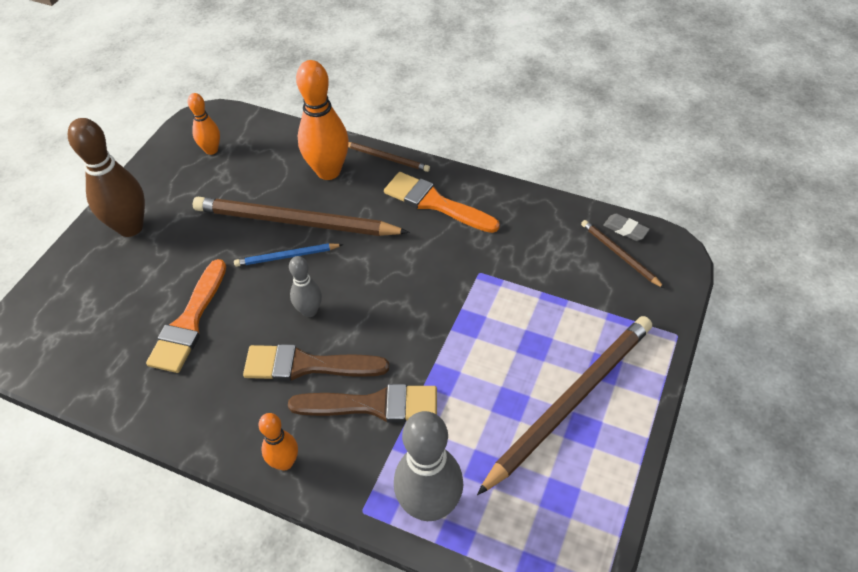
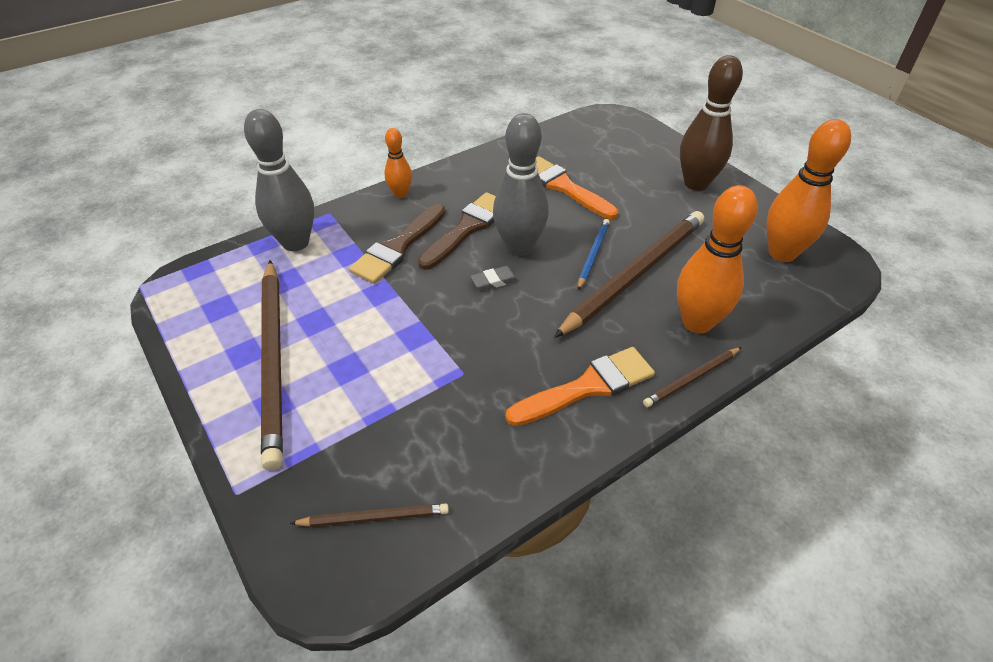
camera: 120 degrees right, 5 degrees down
orange bowling pin [188,93,220,155] -> orange bowling pin [767,119,851,262], size x1.82
grey bowling pin [289,256,322,317] -> grey bowling pin [493,113,549,256], size x1.82
grey eraser [603,213,650,241] -> grey eraser moved to [471,266,519,291]

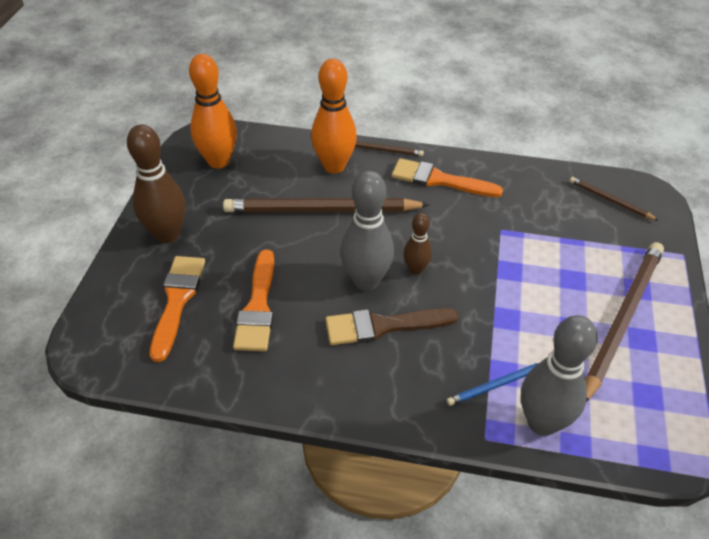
camera: 135 degrees left, 0 degrees up
brown brush [349,204,446,284] -> none
orange bowling pin [385,128,412,198] -> none
grey eraser [471,266,519,291] -> brown bowling pin [403,213,432,275]
blue pencil [578,219,610,290] -> blue pencil moved to [447,363,539,406]
none -> orange brush [150,256,205,362]

